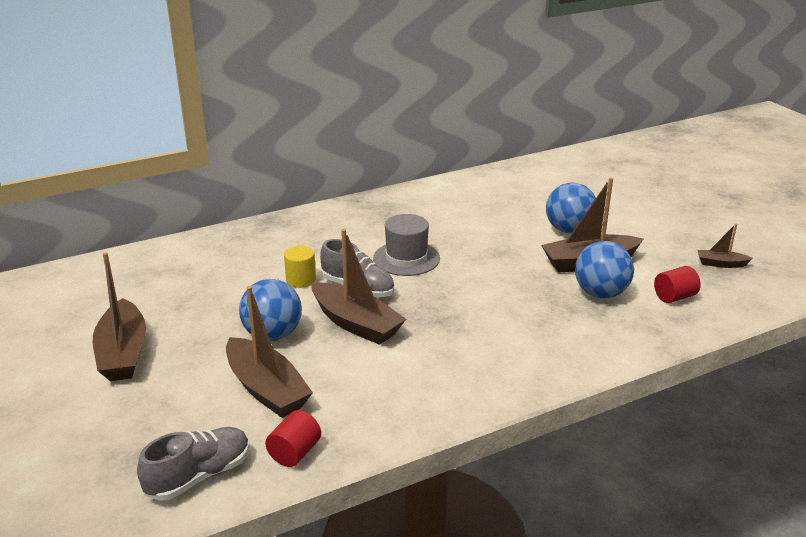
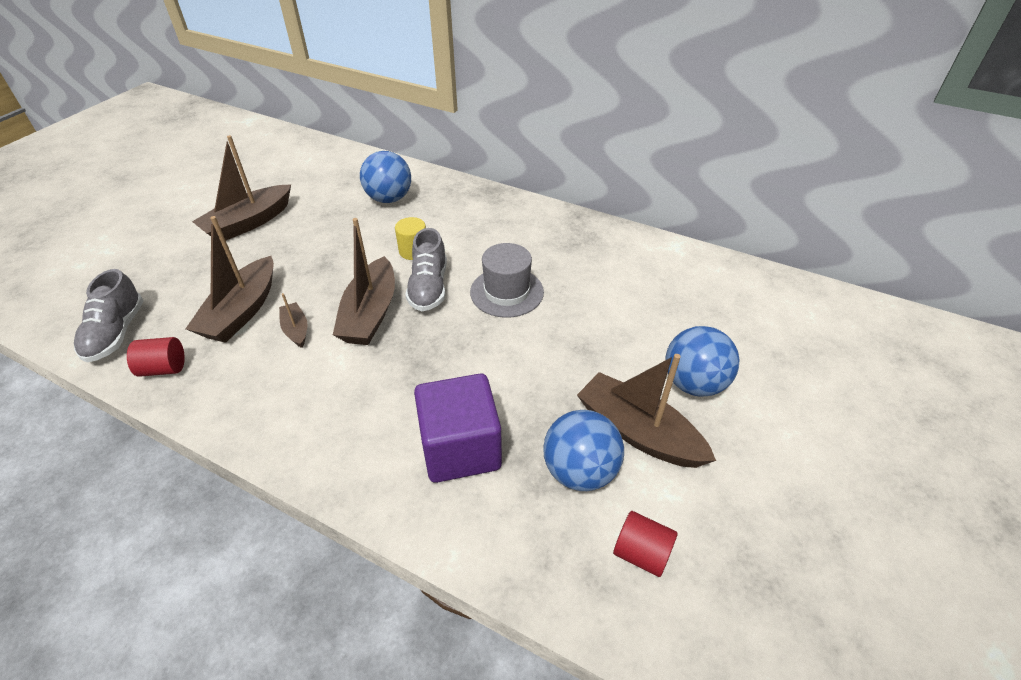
camera: 55 degrees right, 15 degrees up
grey shoe [137,427,250,501] -> grey shoe turned 75 degrees clockwise [74,269,144,362]
blue ball [239,279,302,341] -> blue ball moved to [360,151,411,203]
brown boat [698,224,753,268] -> brown boat moved to [279,293,307,348]
none -> purple cube [414,374,502,483]

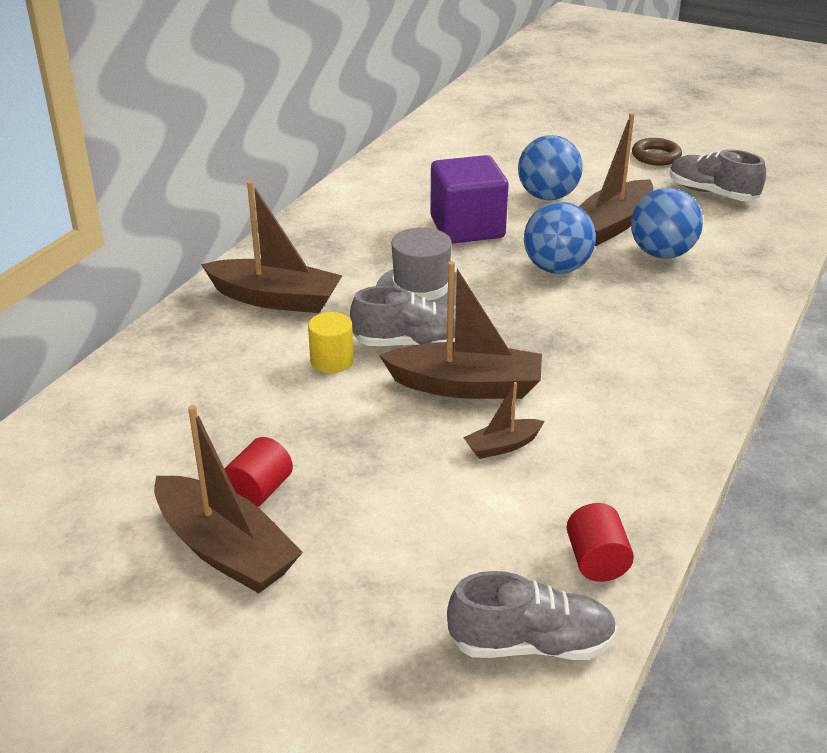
camera: 90 degrees left, 10 degrees down
brown boat [186,216,274,343] -> brown boat moved to [201,181,342,313]
blue ball [360,151,411,203] -> blue ball moved to [524,202,596,274]
purple cube [414,374,502,483] -> purple cube moved to [430,155,509,244]
red cylinder [613,511,678,577] -> red cylinder moved to [224,437,293,507]
none -> brown ring [632,138,682,166]
none -> grey shoe [670,150,766,201]

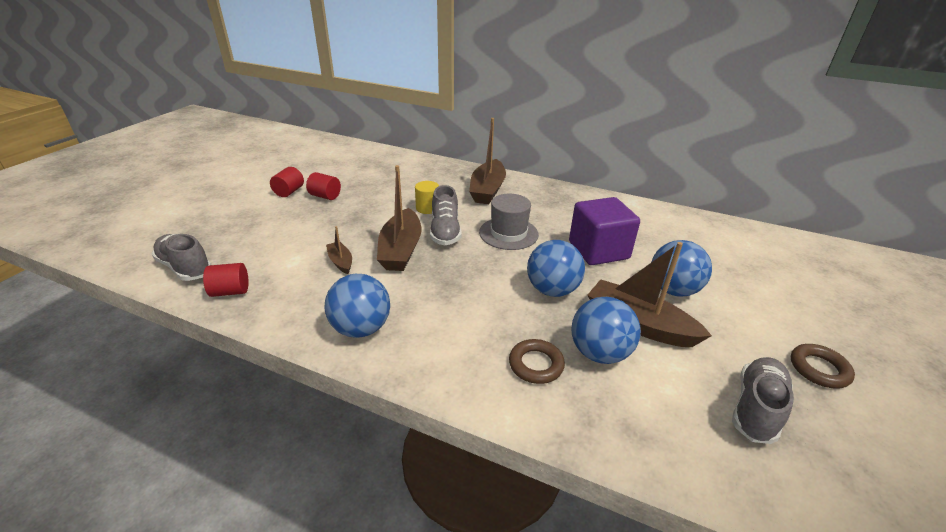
camera: 85 degrees right, 0 degrees up
brown boat [154,405,303,593] -> red cylinder [270,167,304,197]
grey shoe [447,571,617,660] -> grey shoe turned 135 degrees clockwise [152,234,211,281]
none -> blue ball [325,274,390,338]
none -> brown ring [509,339,565,384]

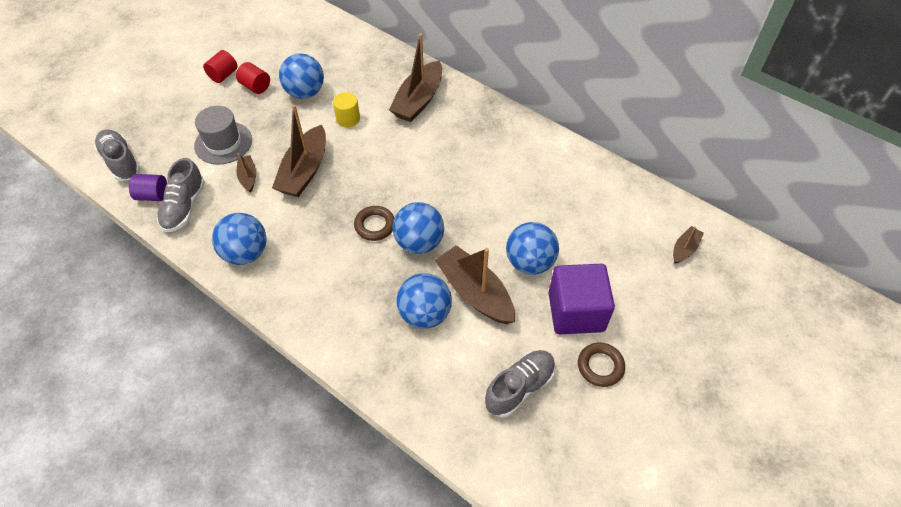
camera: 15 degrees right, 20 degrees up
red cylinder [203,263,249,297] -> purple cylinder [129,174,167,201]
grey shoe [430,185,461,245] -> grey shoe moved to [157,158,205,232]
grey hat [479,194,539,250] -> grey hat moved to [194,106,252,165]
brown ring [509,339,565,384] -> brown ring moved to [354,206,394,241]
purple cube [569,197,640,265] -> purple cube moved to [549,264,615,334]
none -> blue ball [279,53,324,99]
none -> brown boat [673,226,704,264]

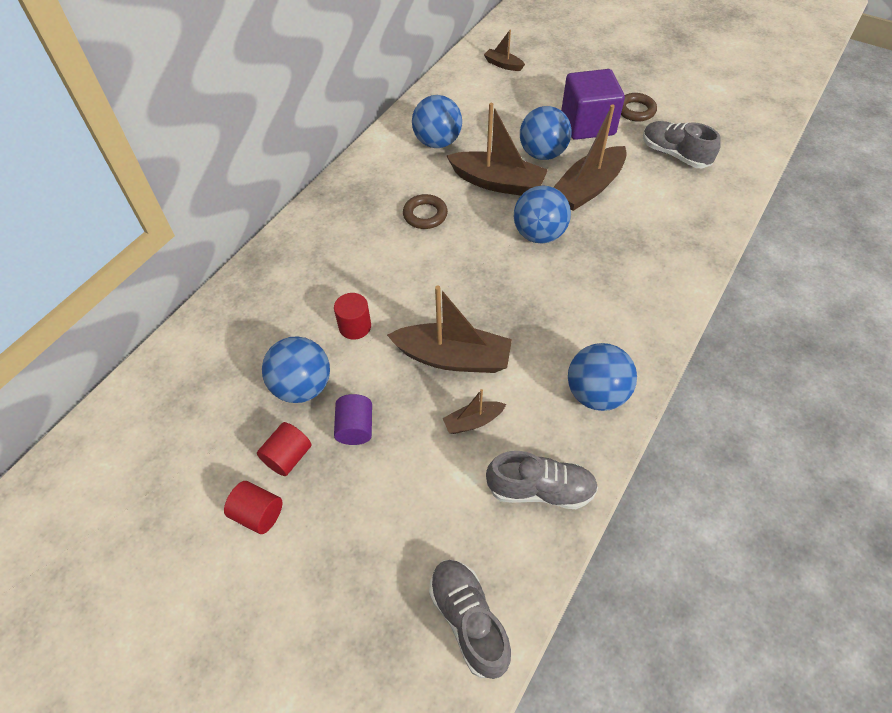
camera: 95 degrees left, 0 degrees up
grey shoe [94,129,140,181] -> grey shoe turned 105 degrees clockwise [429,560,511,679]
purple cylinder [129,174,167,201] -> purple cylinder moved to [334,394,372,445]
grey hat [194,106,252,165] -> none
yellow cylinder [333,92,360,127] -> red cylinder [334,293,371,340]
brown ring [354,206,394,241] -> brown ring moved to [403,194,448,229]
brown boat [389,33,442,122] -> brown boat moved to [446,103,548,196]
blue ball [396,273,452,329] -> blue ball moved to [412,95,462,148]

